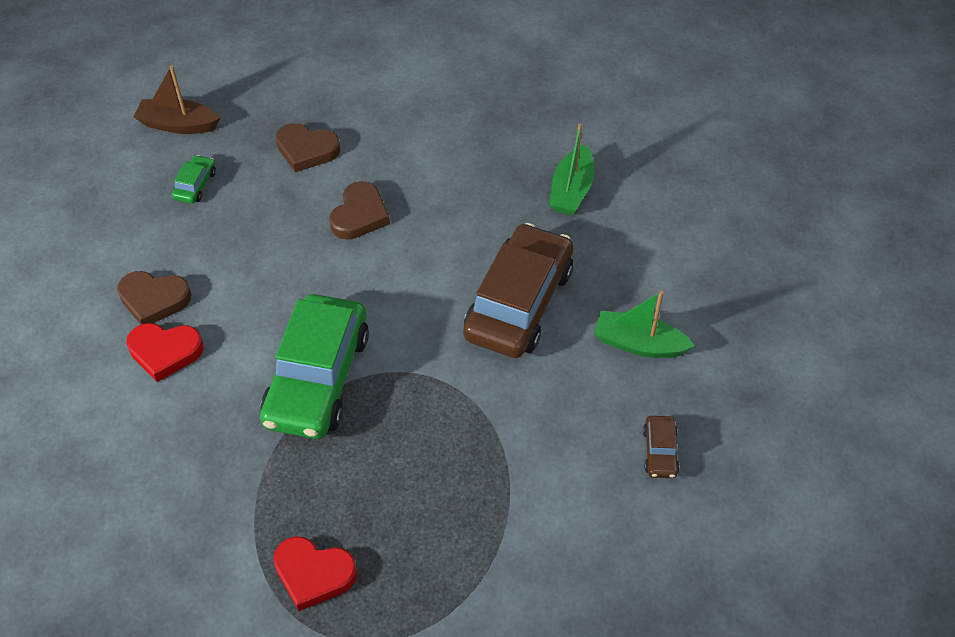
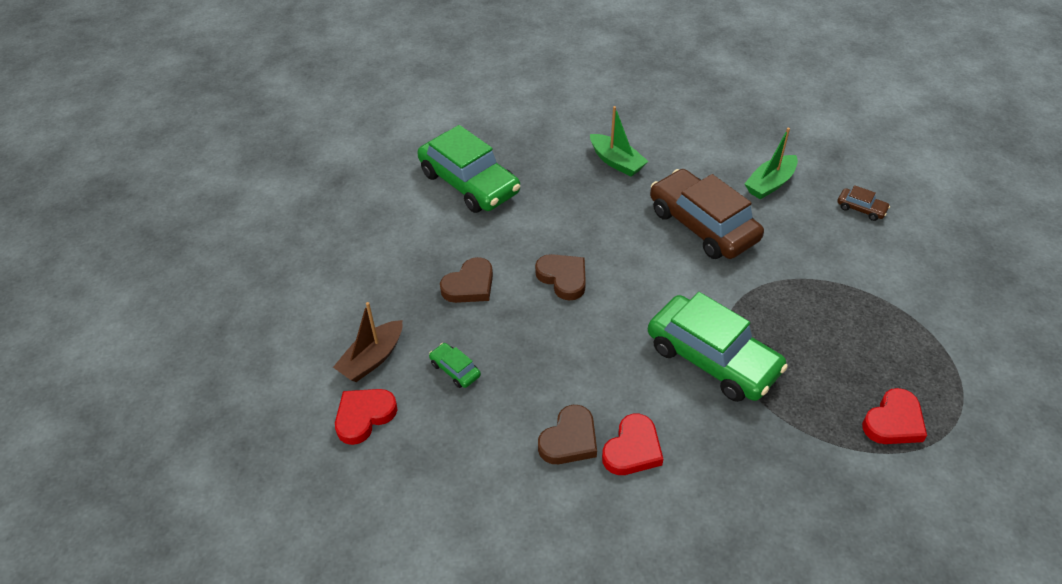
camera: 60 degrees left, 5 degrees down
none -> red heart [335,389,397,445]
none -> green car [417,125,520,213]

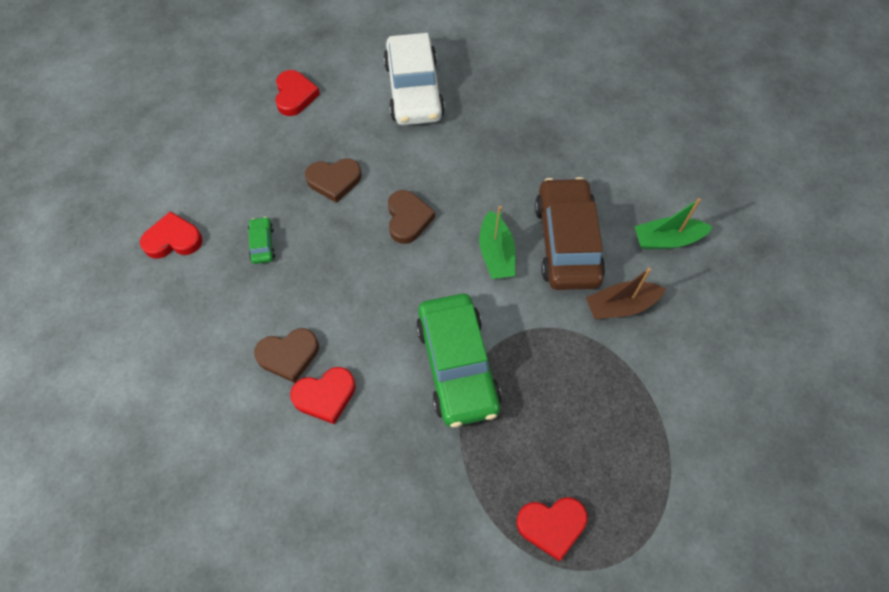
camera: 35 degrees right, 15 degrees up
brown boat [333,302,403,382] -> brown boat moved to [586,268,666,319]
green car [417,125,520,213] -> white car [383,33,445,125]
green boat [590,106,649,177] -> green boat moved to [479,206,515,279]
brown car [837,185,890,221] -> none
none -> red heart [275,70,320,116]

